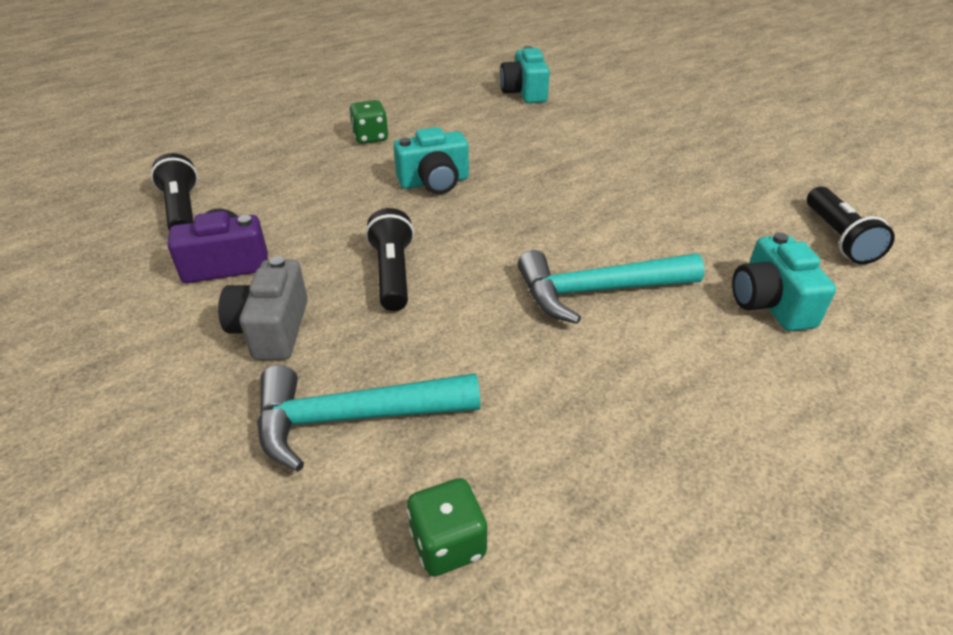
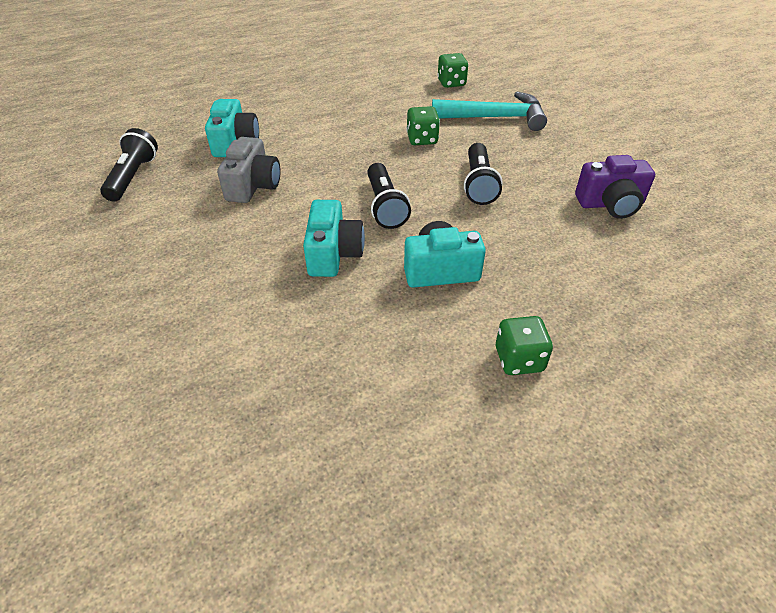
camera: 170 degrees left, 5 degrees up
black flashlight [151,153,198,230] -> black flashlight moved to [367,163,411,229]
grey camera [218,256,308,360] -> grey camera moved to [217,137,281,203]
turquoise camera [500,46,550,103] -> turquoise camera moved to [303,200,365,277]
turquoise hammer [518,250,705,324] -> none
none -> green dice [406,106,440,145]

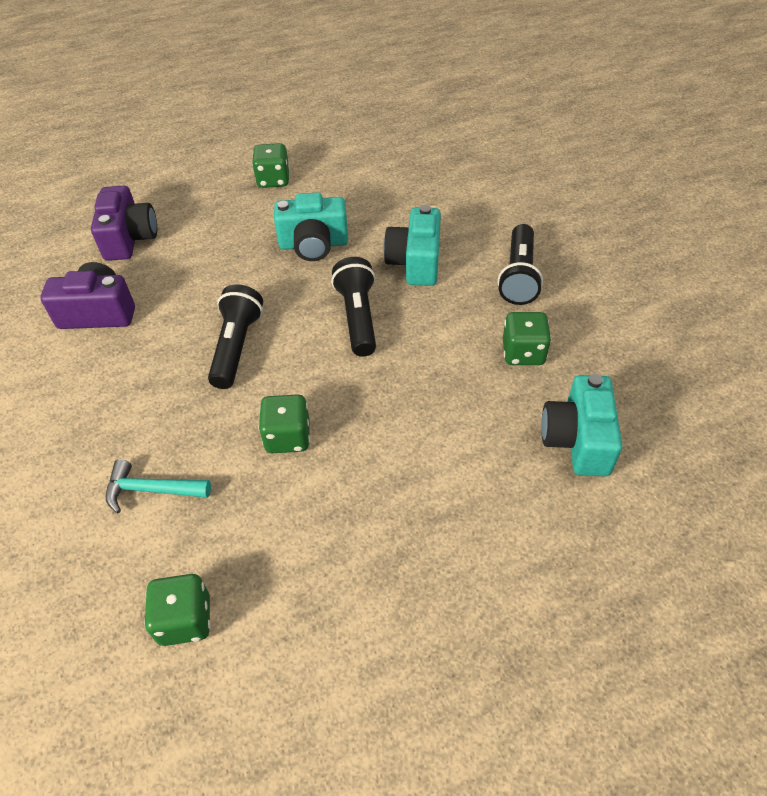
camera: 175 degrees left, 5 degrees up
black flashlight [100,128,158,202] -> black flashlight moved to [498,224,543,305]
grey camera [217,137,281,203] -> green dice [503,312,552,365]
turquoise hammer [432,92,547,131] -> turquoise hammer [106,459,211,513], size x0.55
none -> purple camera [91,186,157,261]

